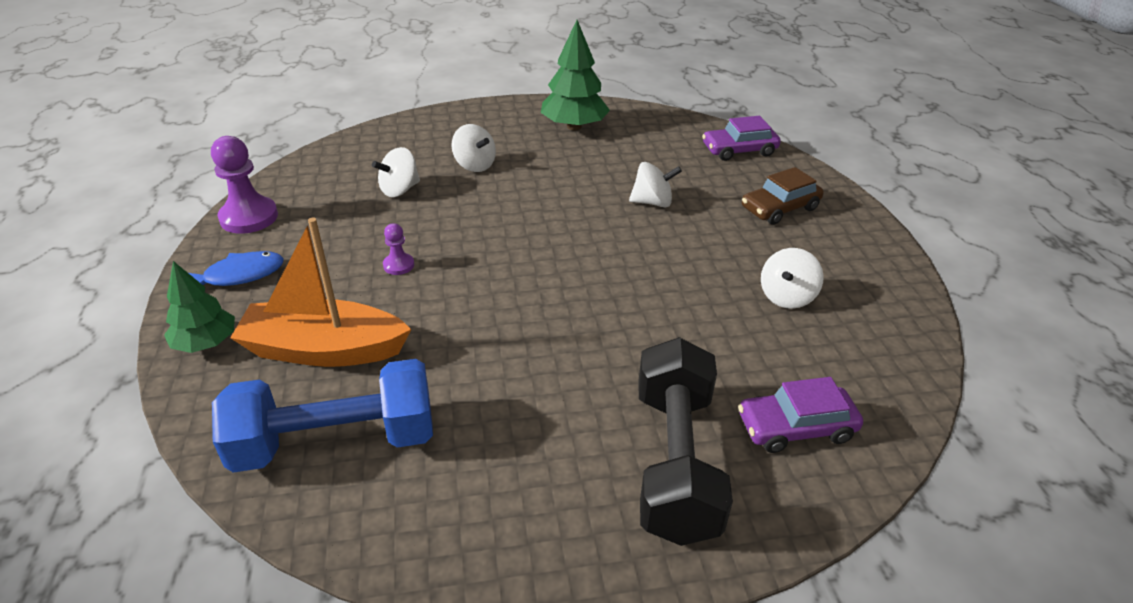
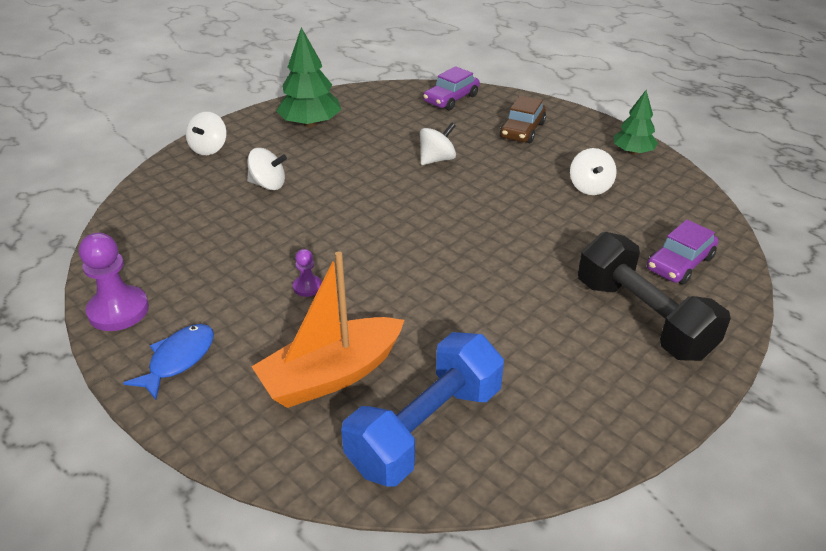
camera: 35 degrees left, 0 degrees up
green tree [164,261,235,353] -> green tree moved to [613,90,658,155]
white spinning top [372,147,420,197] -> white spinning top moved to [186,112,227,155]

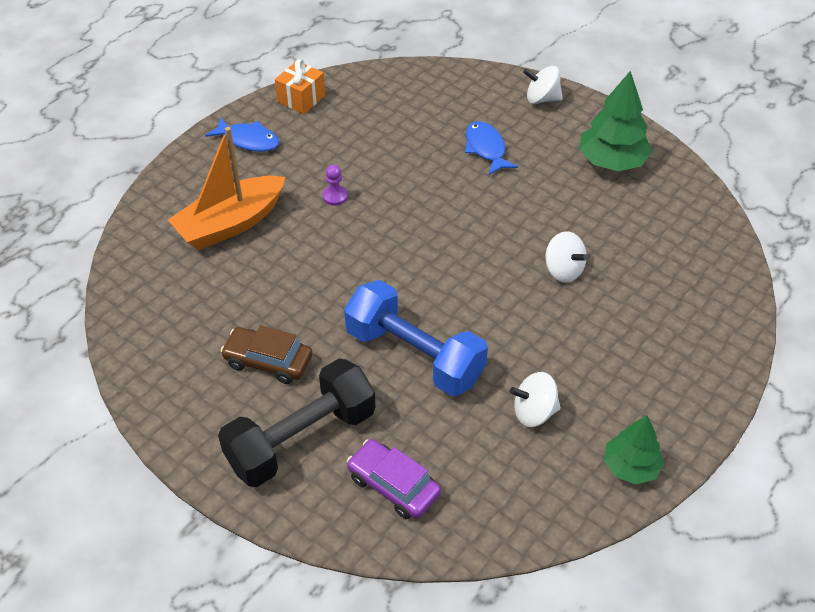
camera: 85 degrees right, 10 degrees up
purple pawn [79,233,149,331] -> orange gift [275,59,325,114]
white spinning top [247,148,287,190] -> blue fish [465,121,518,175]
orange boat [251,251,404,408] -> orange boat turned 90 degrees counterclockwise [168,127,285,250]
blue dumbbell [341,332,504,486] -> blue dumbbell moved to [344,280,488,396]
purple car [423,66,480,110] -> none
brown car [500,96,546,143] -> brown car moved to [221,325,312,384]

